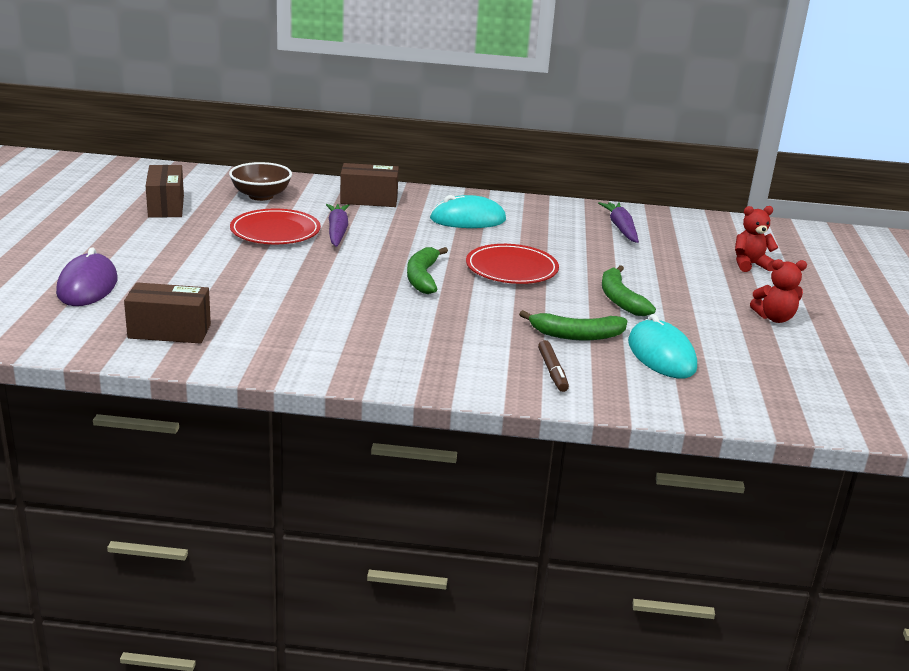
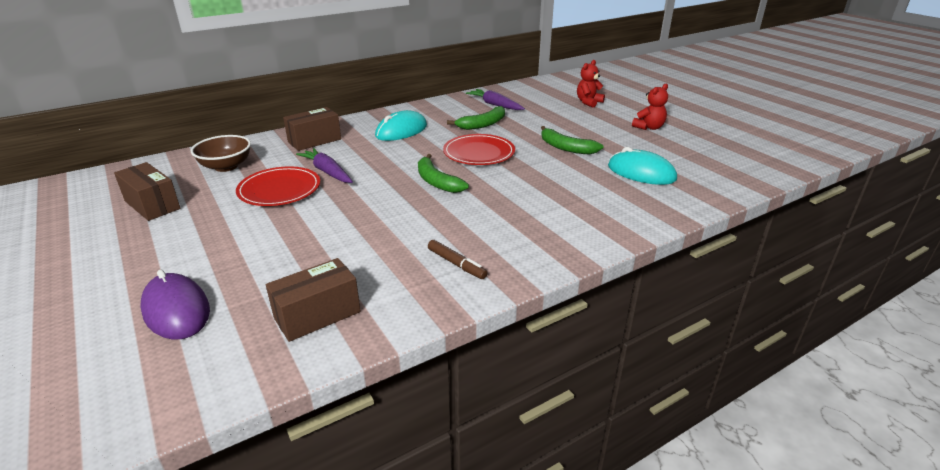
camera: 35 degrees left, 5 degrees up
green banana [519,310,627,340] -> green banana moved to [447,106,505,130]
brown marker [538,340,569,392] -> brown marker moved to [428,240,488,279]

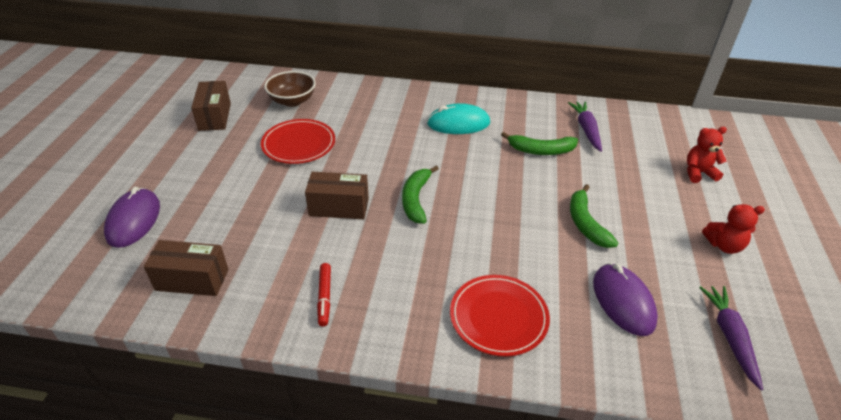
camera: 40 degrees right, 10 degrees up
brown box [283,107,341,151] -> brown box moved to [305,172,369,219]
purple carrot [296,148,353,183] -> purple carrot moved to [699,286,763,390]
brown marker [428,240,488,279] -> red marker [317,263,331,327]
red plate [443,134,515,165] -> red plate moved to [450,275,550,356]
turquoise mouse [608,147,677,185] -> purple mouse [593,263,658,336]

